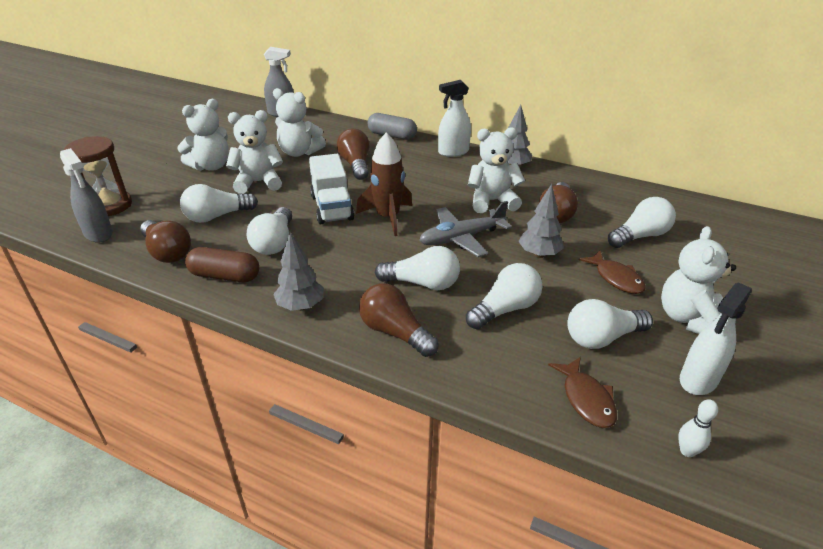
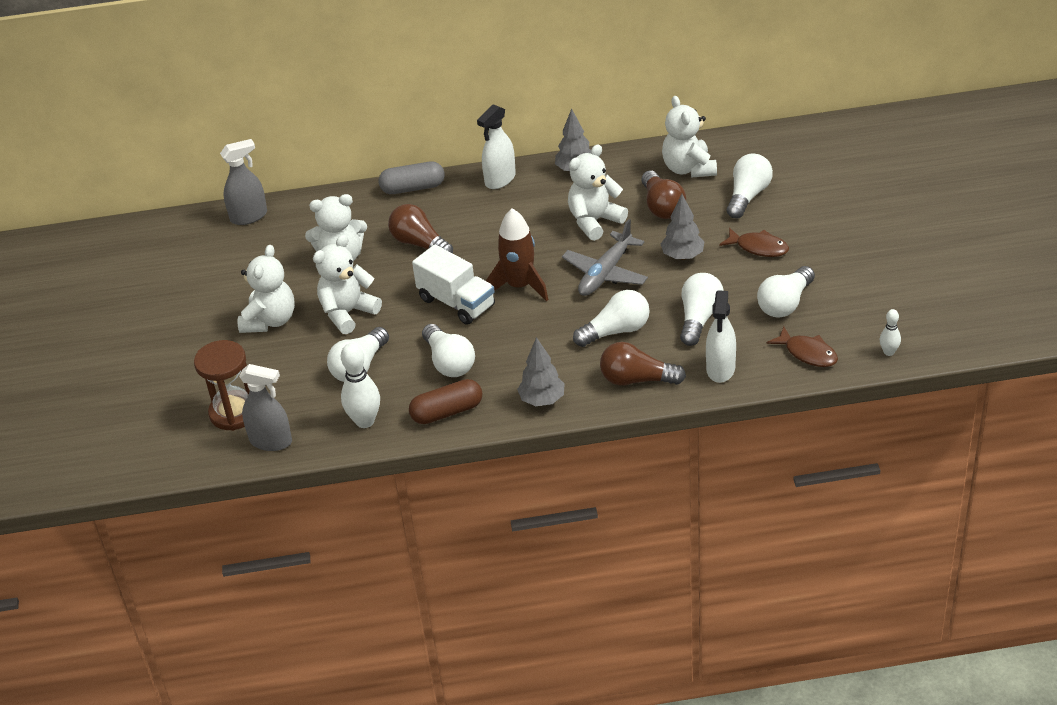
camera: 30 degrees left, 5 degrees up
brown light bulb [140,220,191,263] -> white bowling pin [341,343,380,428]
white teddy bear [661,226,736,334] -> white teddy bear moved to [662,96,717,178]
white spray bottle [680,282,752,395] -> white spray bottle moved to [706,290,736,383]

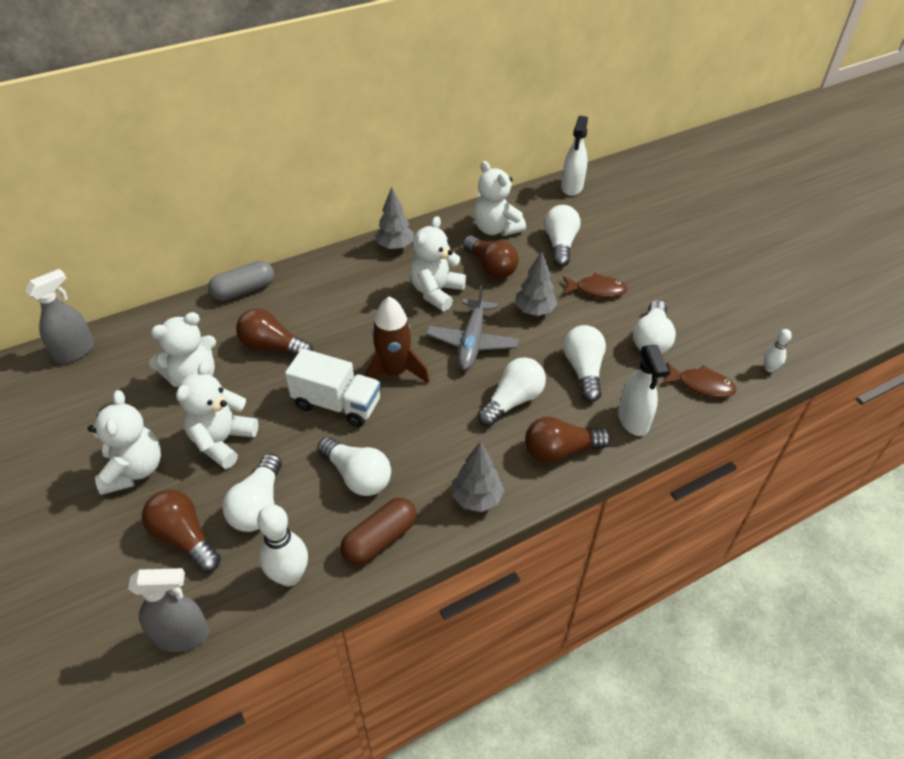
camera: 25 degrees left, 5 degrees up
brown hourglass [194,340,250,431] -> none
white spray bottle [477,104,516,189] -> white spray bottle moved to [561,116,588,196]
none -> brown light bulb [142,490,221,573]

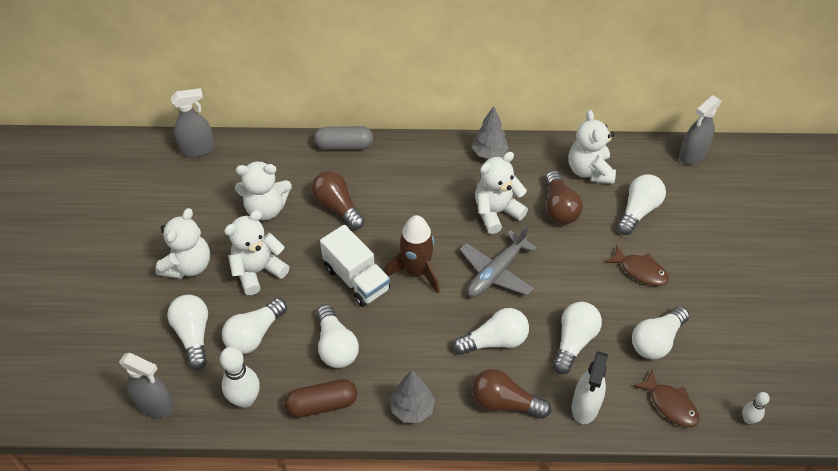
camera: 30 degrees right, 5 degrees up
brown light bulb [142,490,221,573] -> white light bulb [167,295,208,370]
grey tree [515,251,558,316] -> none
white spray bottle [561,116,588,196] -> grey spray bottle [679,95,721,164]

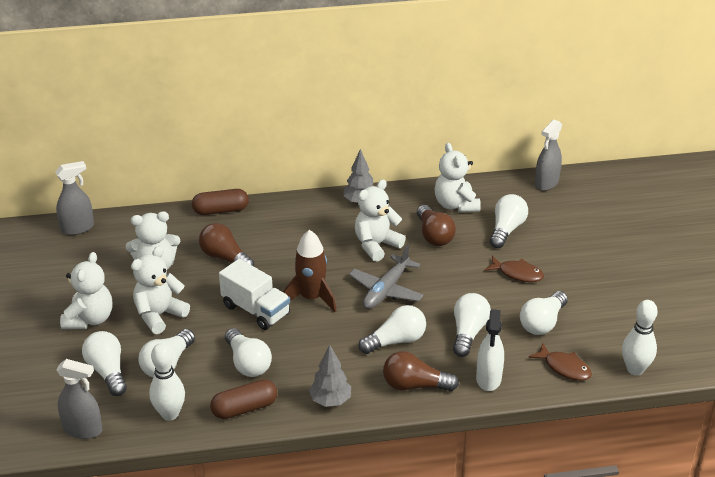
camera: 10 degrees left, 15 degrees down
grey capsule [314,126,373,150] -> brown capsule [192,189,249,215]
white bowling pin [743,392,770,424] -> white bowling pin [622,300,658,375], size x1.82

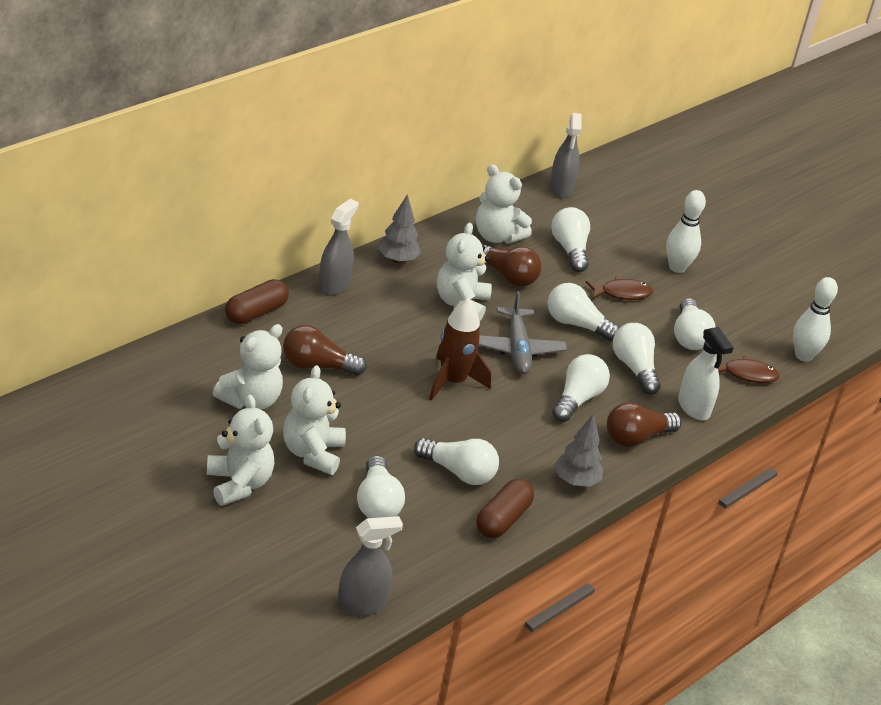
camera: 40 degrees left, 0 degrees up
grey spray bottle [55,161,94,235] -> grey spray bottle moved to [318,199,359,296]
white light bulb [82,331,127,396] -> white light bulb moved to [547,283,620,341]
white bowling pin [149,343,185,421] -> white bowling pin moved to [666,190,706,273]
white truck [219,259,290,330] -> none

